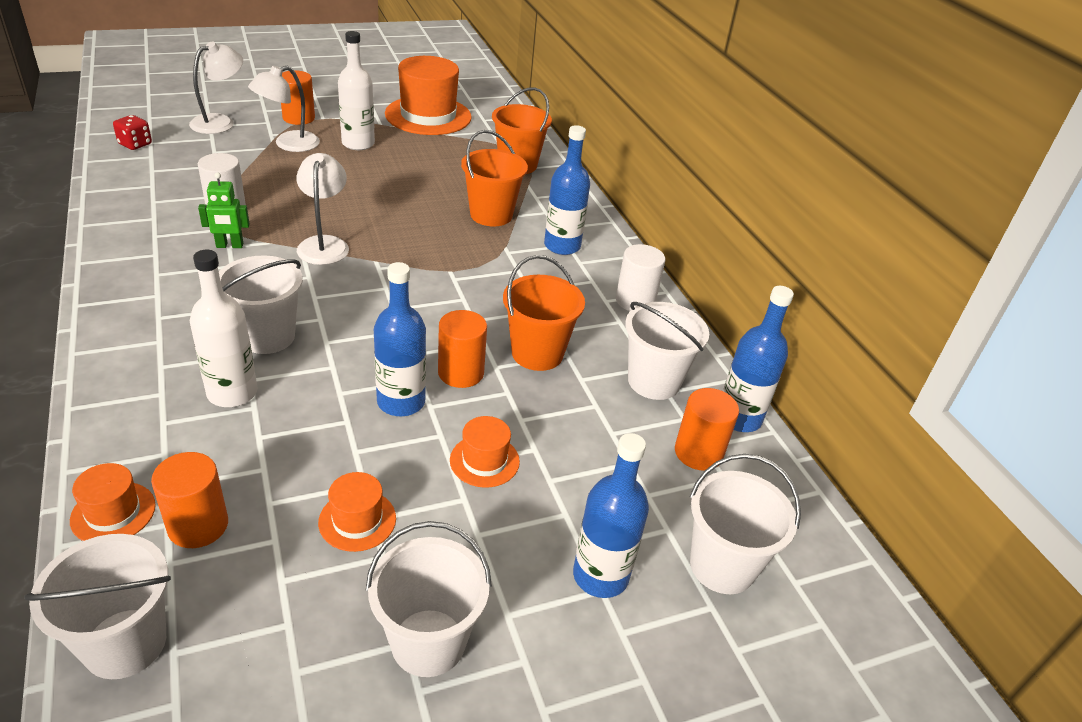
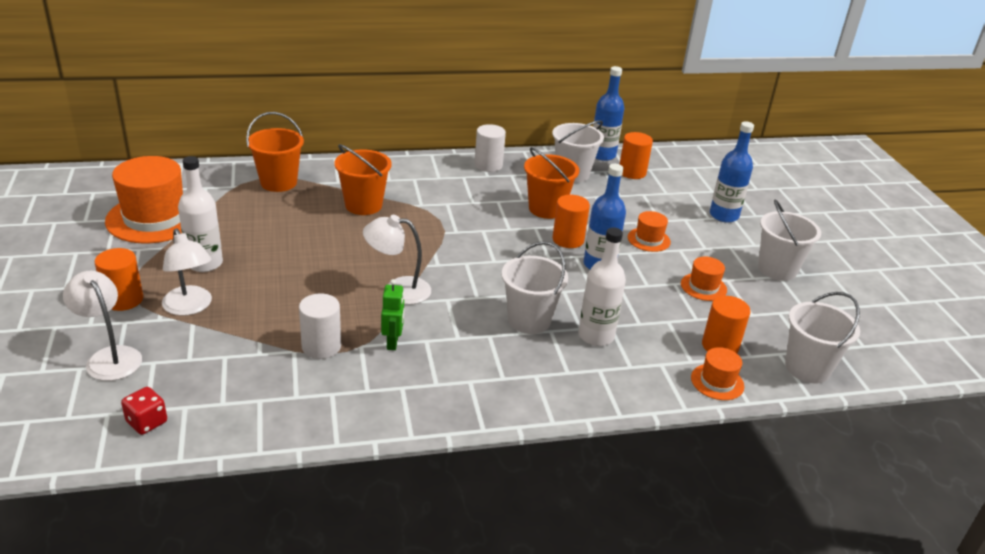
camera: 80 degrees left, 5 degrees down
blue bottle [544,125,590,255] -> none
white bucket [690,454,801,594] -> none

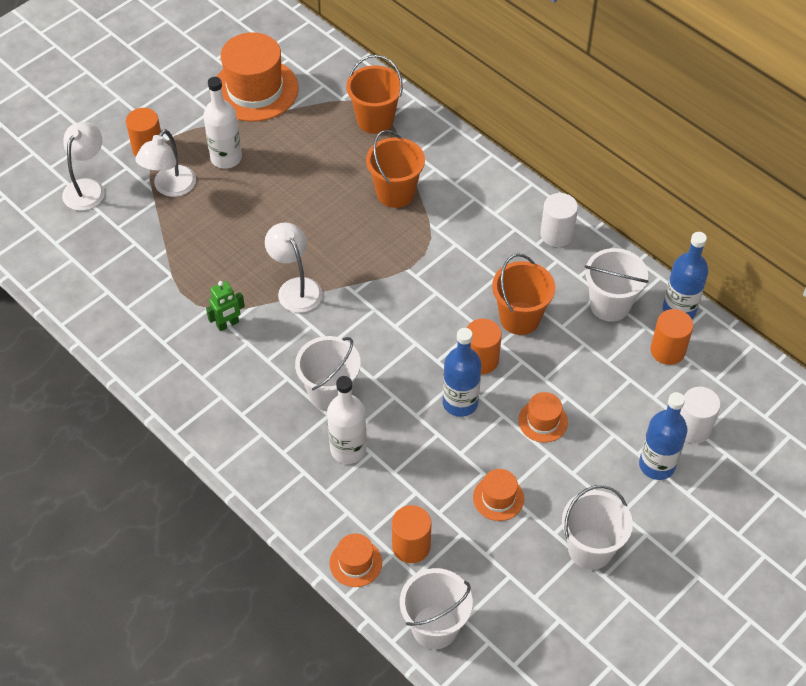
camera: 60 degrees right, 20 degrees up
red dice [121,387,167,435] -> none
white cylinder [299,294,341,359] -> white cylinder moved to [680,387,721,443]

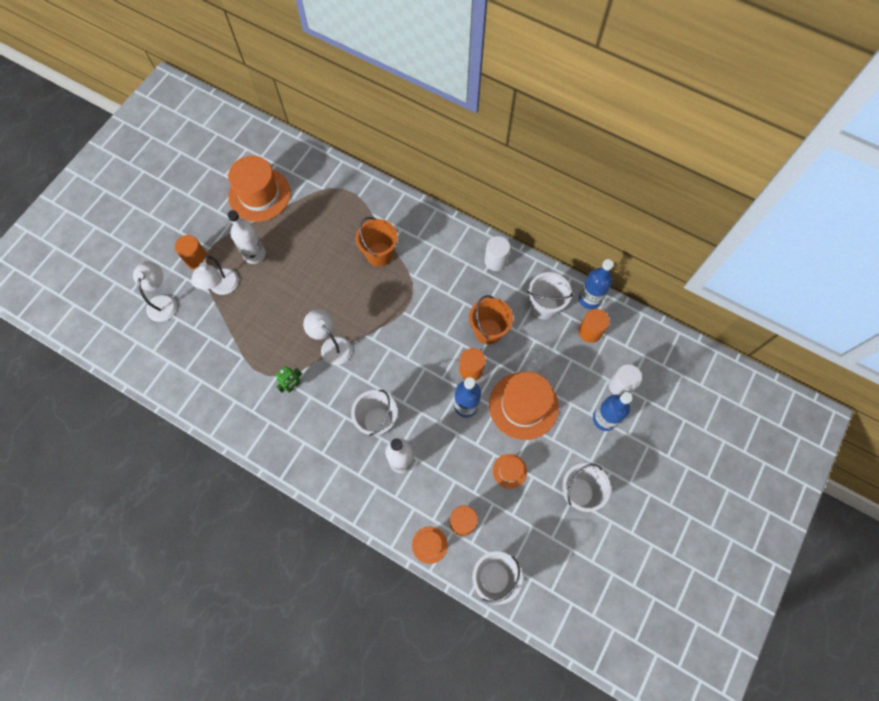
camera: 15 degrees left, 15 degrees up
orange bucket [346,55,403,134] -> none
orange hat [518,392,568,442] -> orange hat [489,372,559,440], size x2.08

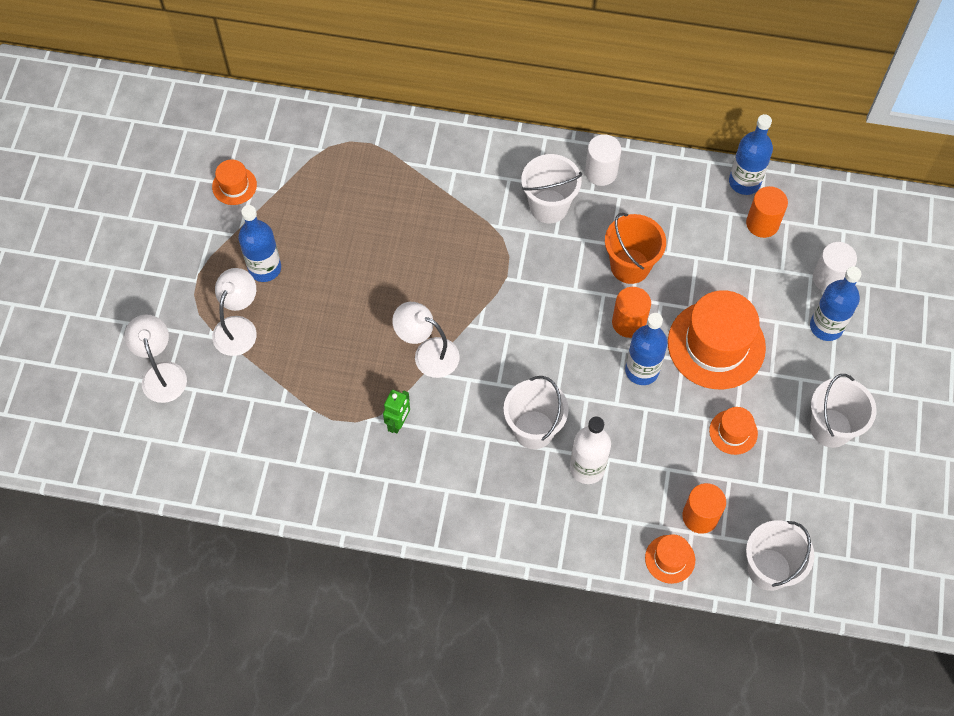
camera: 20 degrees left, 5 degrees down
orange cylinder [175,235,209,270] -> none
white lamp [191,256,239,295] -> white lamp turned 150 degrees counterclockwise [212,268,257,356]
white bottle [227,210,266,264] -> blue bottle [238,205,281,282]
orange hat [228,156,291,222] -> orange hat [212,159,257,205], size x0.48
orange bucket [355,217,398,267] -> none
white bucket [527,272,573,320] -> white bucket moved to [521,154,582,223]

